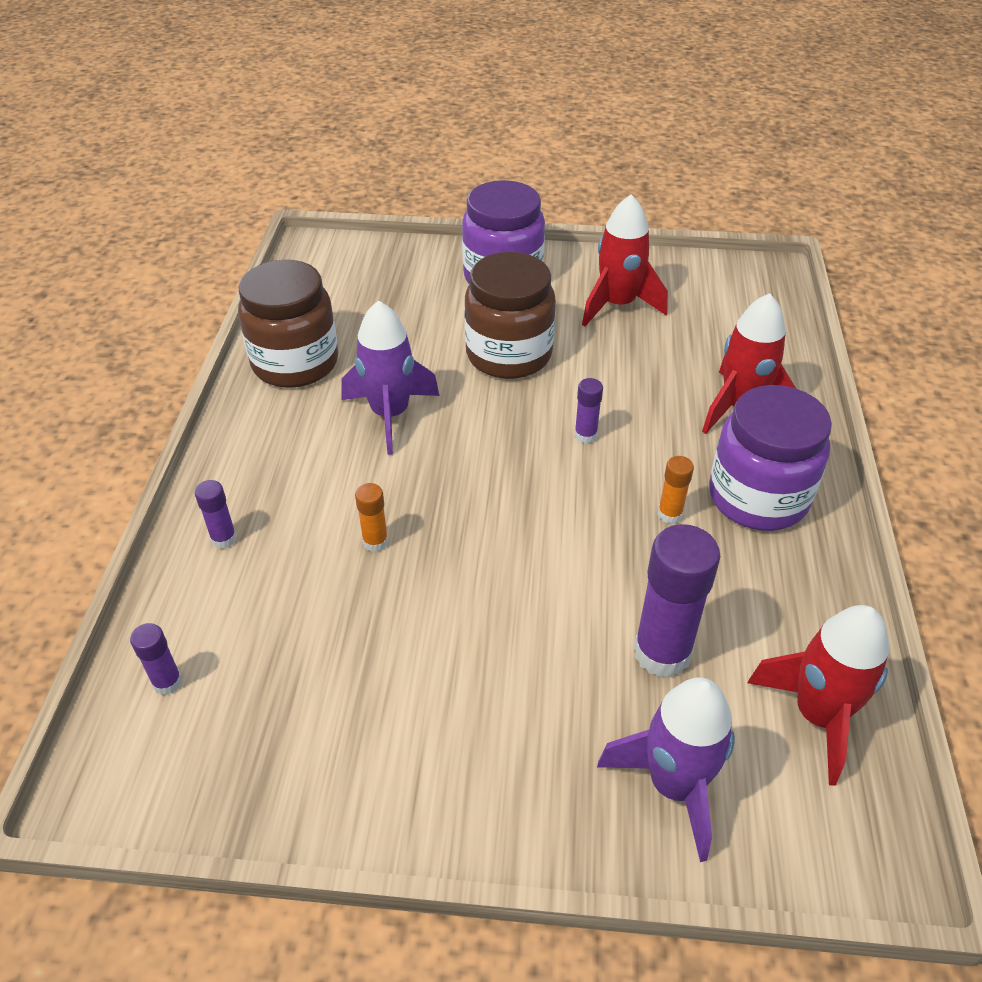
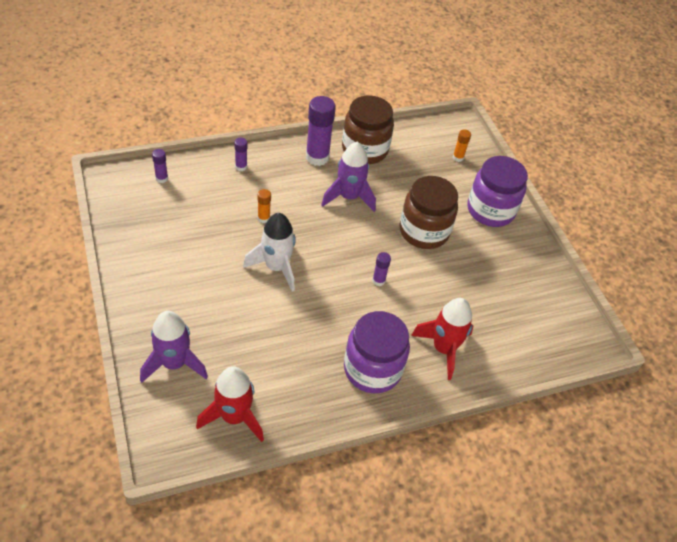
camera: 60 degrees right, 5 degrees up
red rocket [582,194,668,326] -> none
purple glue stick [634,524,720,677] -> purple glue stick moved to [306,96,336,166]
orange glue stick [658,456,694,524] -> orange glue stick moved to [453,129,471,162]
none -> white rocket [243,213,296,292]

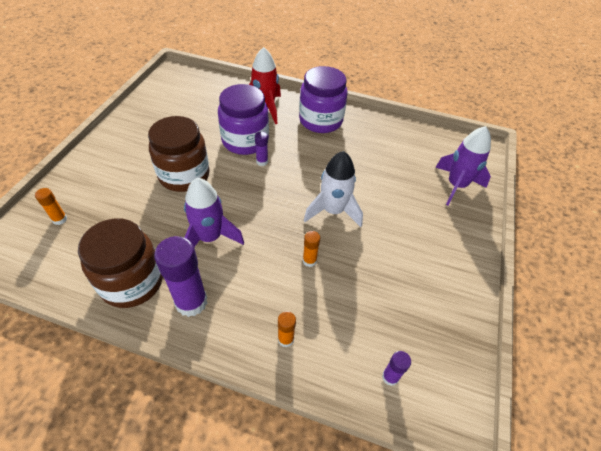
camera: 140 degrees left, 0 degrees up
red rocket [196,366,264,442] -> none
purple glue stick [234,138,247,171] -> orange glue stick [278,311,296,347]
purple jar [468,156,528,227] -> purple jar moved to [218,84,269,155]

